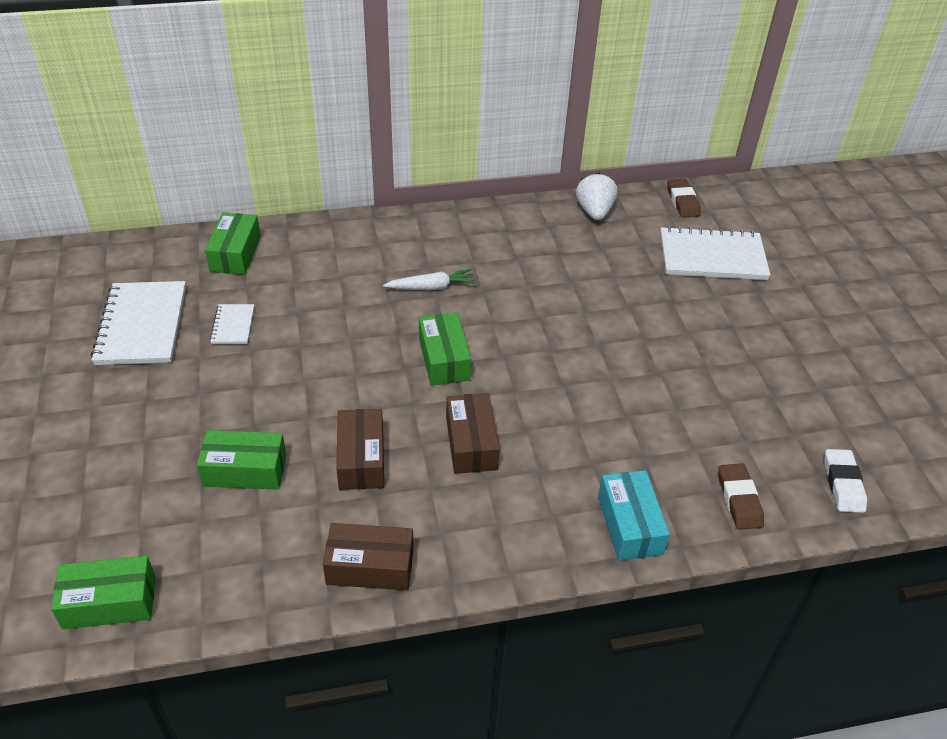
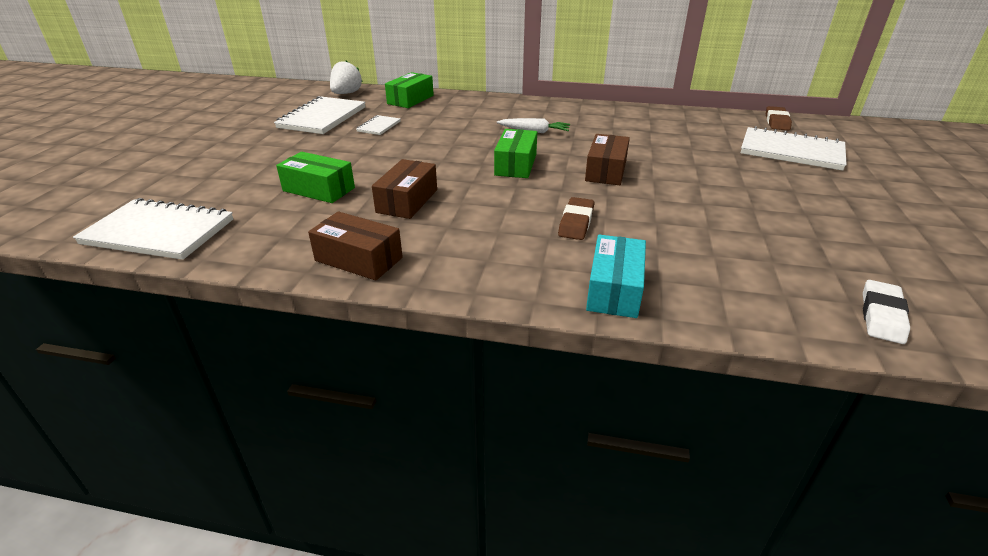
camera: 25 degrees right, 10 degrees down
green box [51,556,156,629] -> white notebook [73,198,233,260]
brown box [446,393,500,474] -> brown box moved to [585,134,630,185]
white strawberry [576,173,617,220] -> white strawberry moved to [330,61,363,94]
brown eraser [718,463,764,530] -> brown eraser moved to [558,197,594,240]

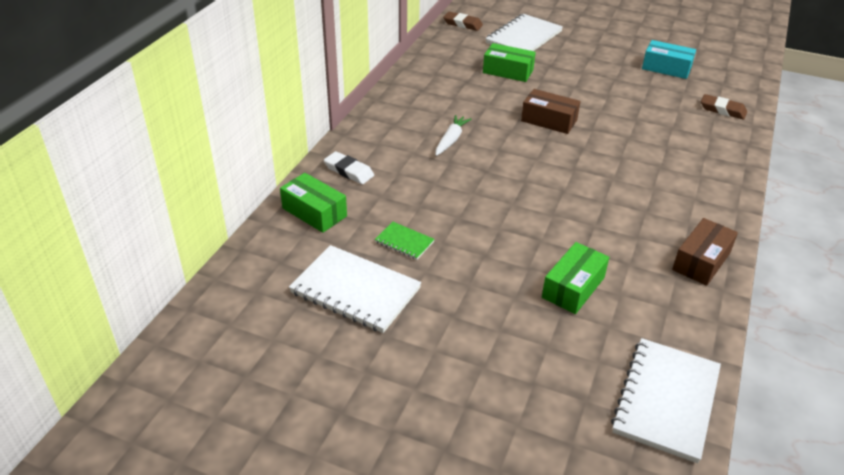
camera: 80 degrees left, 5 degrees up
white strawberry [330,61,363,94] -> none
white notebook [356,115,401,135] -> green notebook [375,222,435,260]
brown box [372,159,437,219] -> none
green box [494,129,537,178] -> green box moved to [483,43,536,82]
brown eraser [558,197,594,240] -> brown eraser moved to [701,94,747,120]
turquoise box [586,235,646,318] -> turquoise box moved to [642,40,696,79]
white eraser [863,280,910,344] -> white eraser moved to [324,151,374,184]

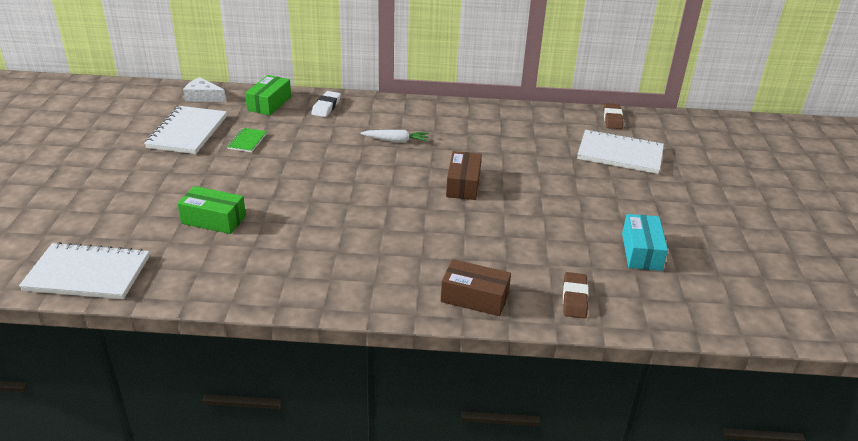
camera: 70 degrees right, 5 degrees down
green box [483,43,536,82] -> none
brown box [672,218,738,286] -> brown box moved to [441,259,511,316]
none -> white cheese [183,77,226,102]

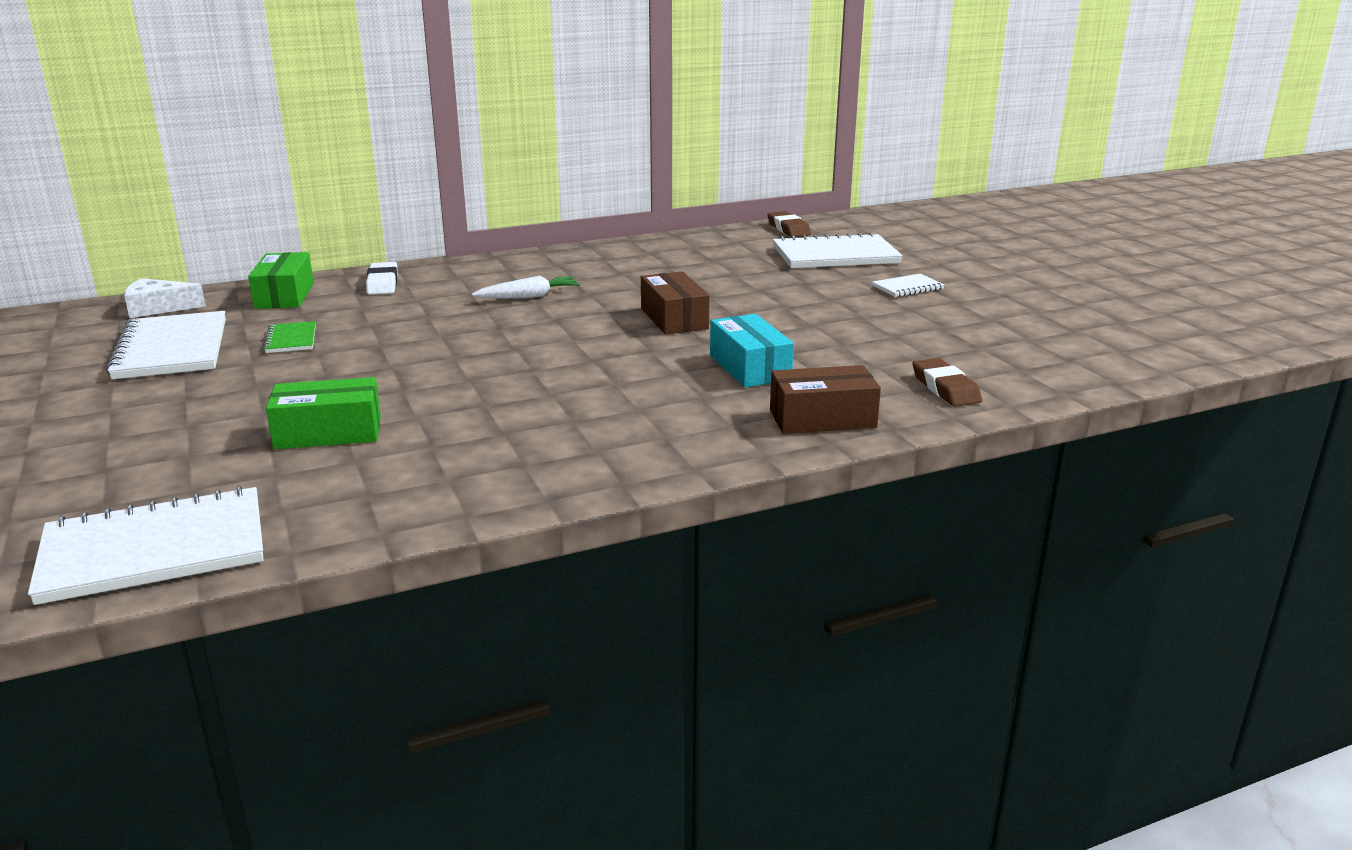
camera: 25 degrees left, 10 degrees down
turquoise box [622,214,668,271] -> turquoise box moved to [710,314,794,387]
none -> white notebook [872,274,944,297]

